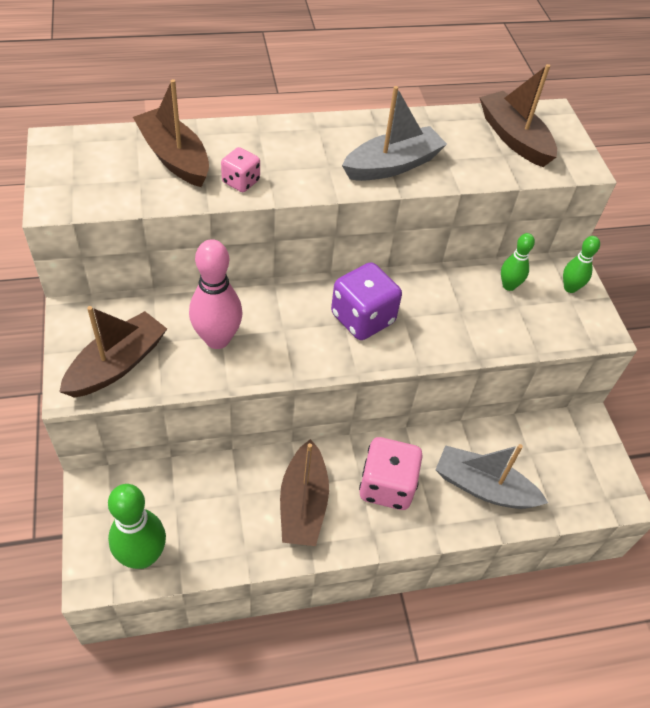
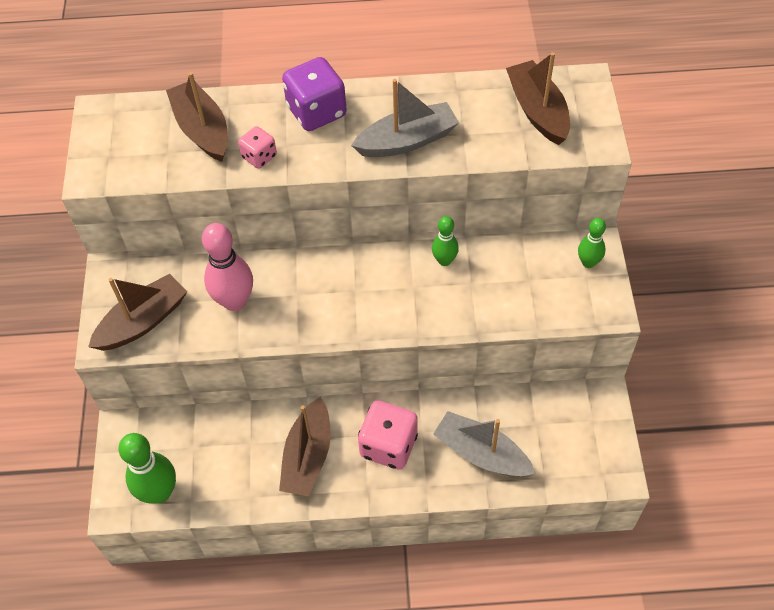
camera: 15 degrees right, 5 degrees up
purple dice [331,262,402,340] -> purple dice moved to [282,57,347,131]
green bowling pin [501,233,535,291] -> green bowling pin moved to [432,216,459,266]

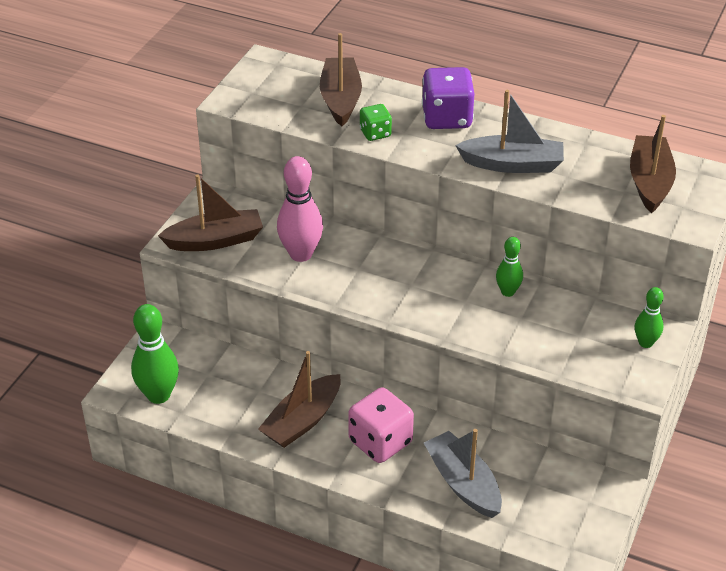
camera: 25 degrees right, 15 degrees down
pink dice [238,126,277,169] -> green dice [360,104,392,141]

